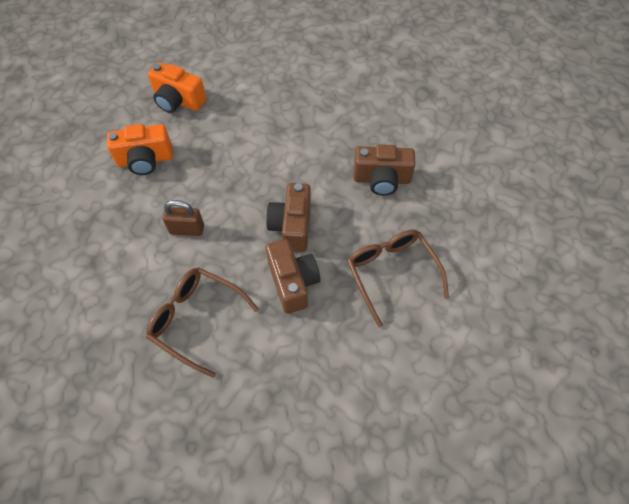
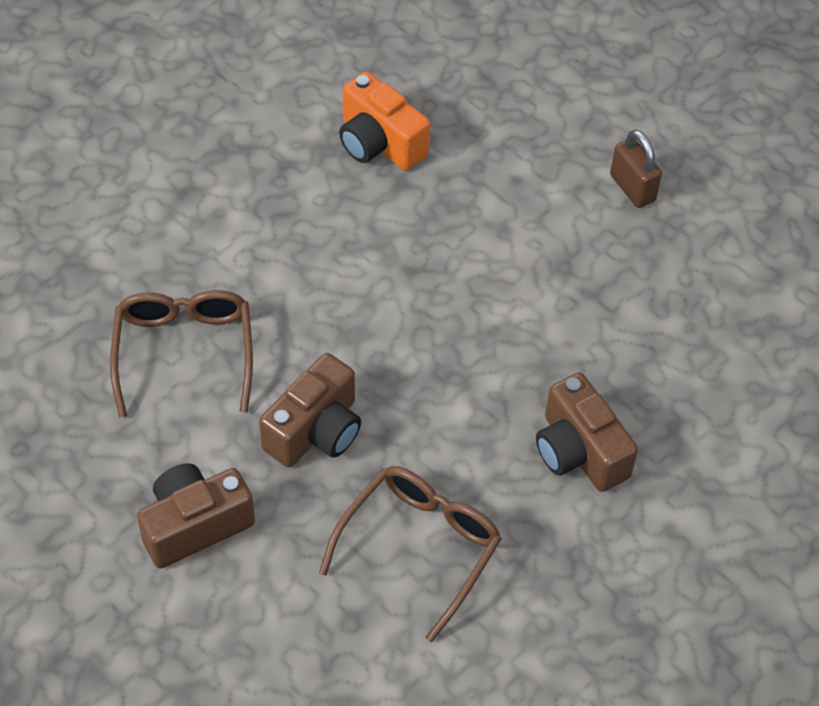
camera: 55 degrees right, 5 degrees down
orange camera [148,62,206,113] -> none
brown padlock [163,200,204,236] -> brown padlock moved to [610,129,662,208]
brown camera [266,183,311,252] -> brown camera moved to [137,463,255,569]

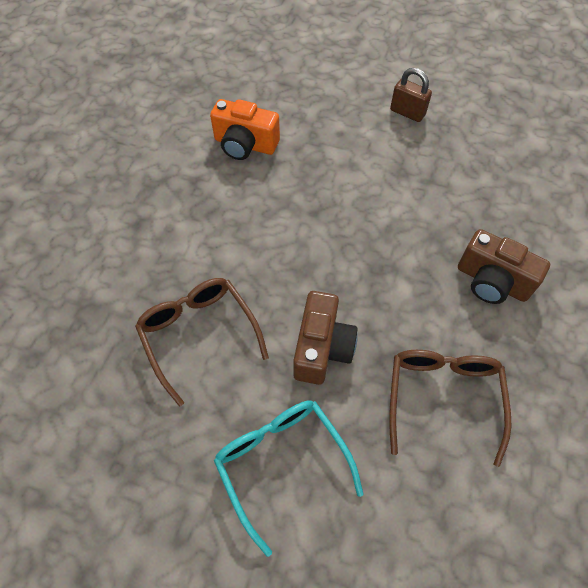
camera: 25 degrees left, 5 degrees up
brown camera [137,463,255,569] -> turquoise glasses [214,400,364,557]

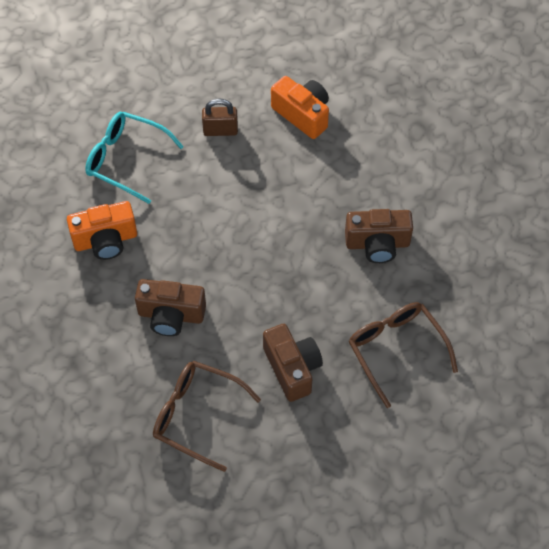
camera: 35 degrees left, 0 degrees up
turquoise glasses [214,400,364,557] -> turquoise glasses moved to [85,112,184,204]
none -> brown camera [135,279,206,336]
none -> orange camera [271,76,329,139]

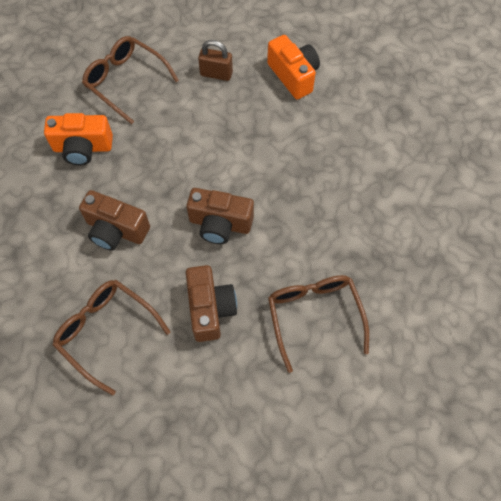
camera: 15 degrees right, 5 degrees up
turquoise glasses [85,112,184,204] -> brown glasses [82,36,179,124]
brown camera [345,209,413,263] -> brown camera moved to [186,188,254,244]

